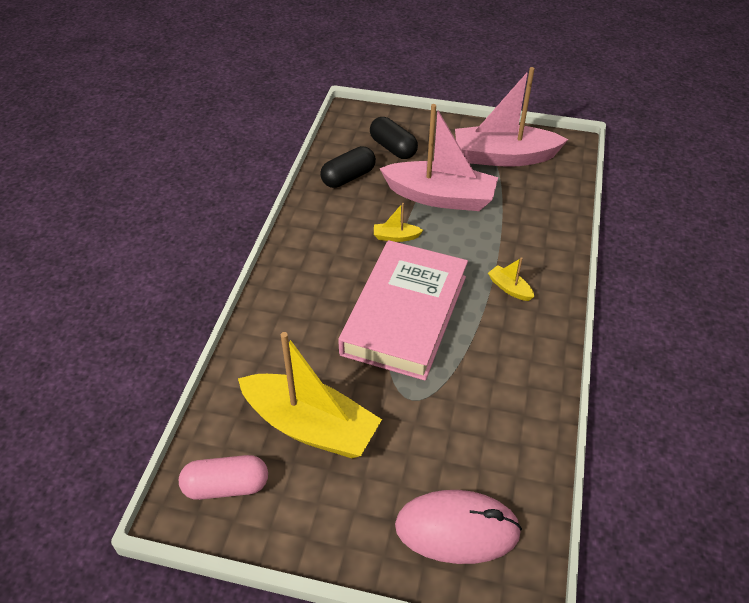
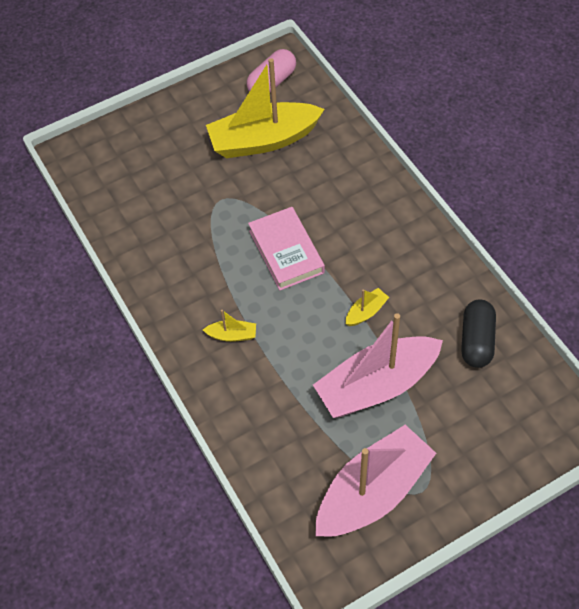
camera: 140 degrees right, 10 degrees up
pink book [338,240,468,381] -> pink book [248,207,325,290], size x0.60
black capsule [370,117,418,159] -> none
pink mouse [395,490,522,564] -> none

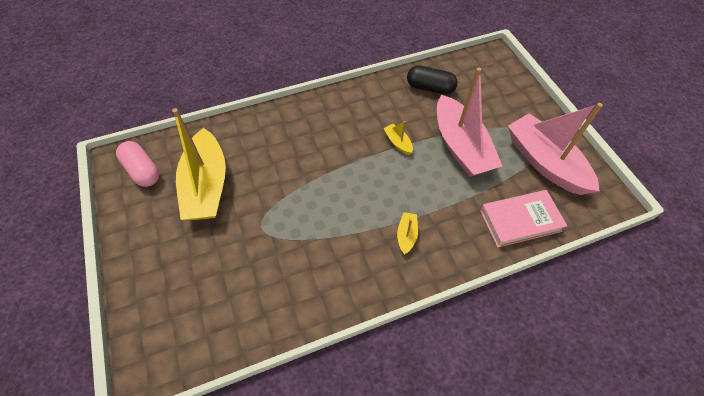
camera: 85 degrees left, 0 degrees up
pink book [248,207,325,290] -> pink book moved to [480,190,567,248]

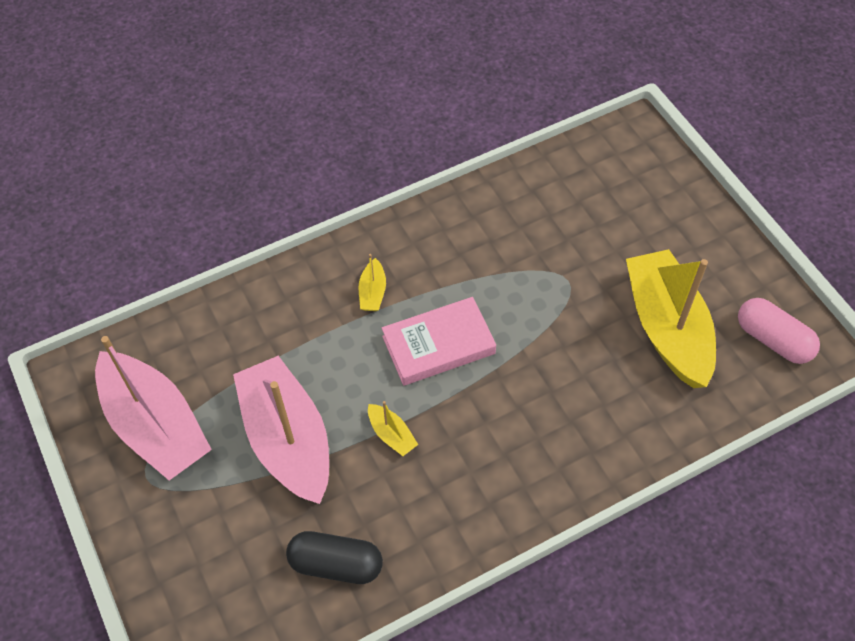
camera: 175 degrees right, 0 degrees up
pink book [480,190,567,248] -> pink book moved to [382,297,496,386]

